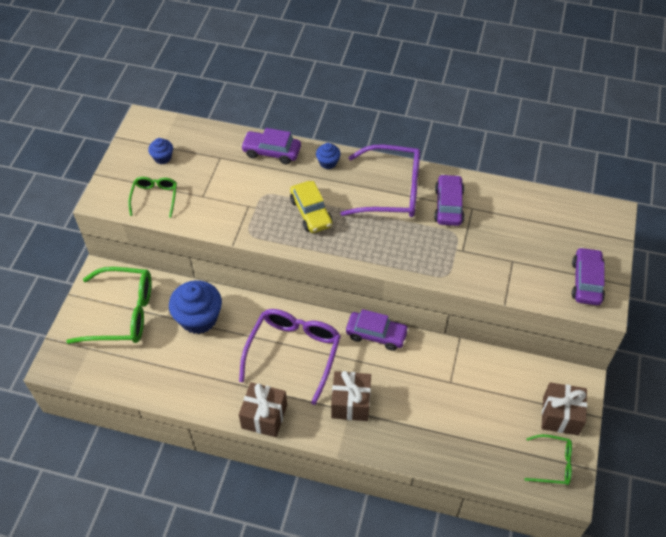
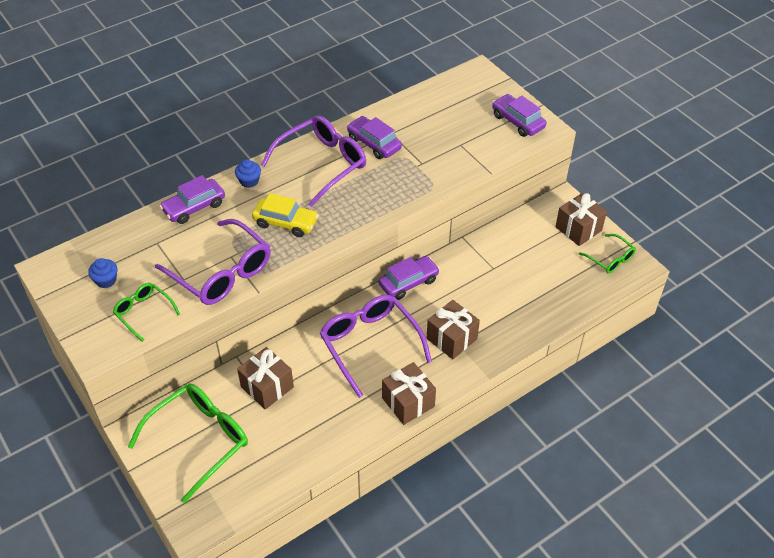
camera: 50 degrees left, 5 degrees down
blue cupcake [169,280,222,334] -> brown gift [237,347,294,410]
green glasses [524,434,572,485] -> green glasses turned 90 degrees clockwise [579,234,636,274]
none -> purple glasses [155,219,271,305]

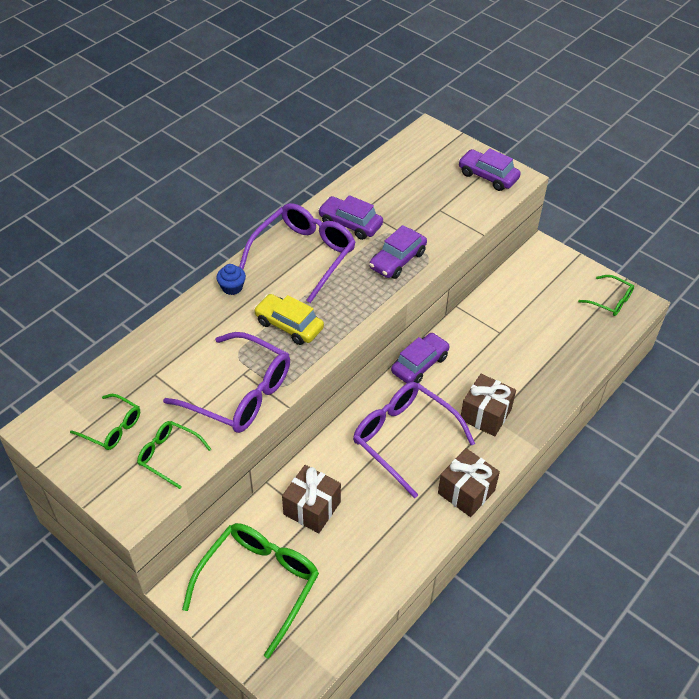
camera: 15 degrees left, 0 degrees up
blue cupcake [88,258,117,288] -> green glasses [70,394,140,450]
purple car [159,175,225,224] -> purple car moved to [369,225,427,279]
yellow car [252,193,318,237] -> yellow car turned 150 degrees counterclockwise [254,294,324,345]
brown gift [555,193,607,246] -> none

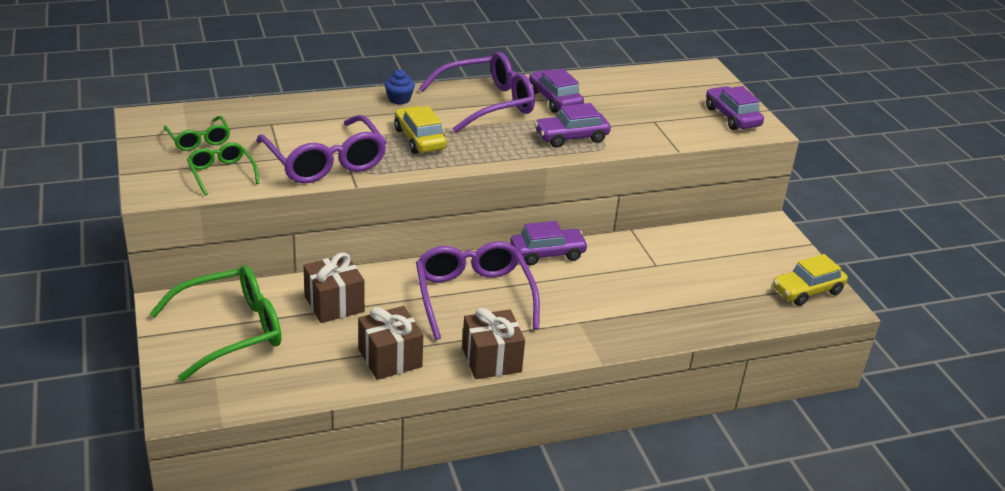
camera: 30 degrees right, 15 degrees down
brown gift [461,374,516,437] -> brown gift moved to [358,306,423,380]
green glasses [578,275,634,316] -> yellow car [773,254,848,306]

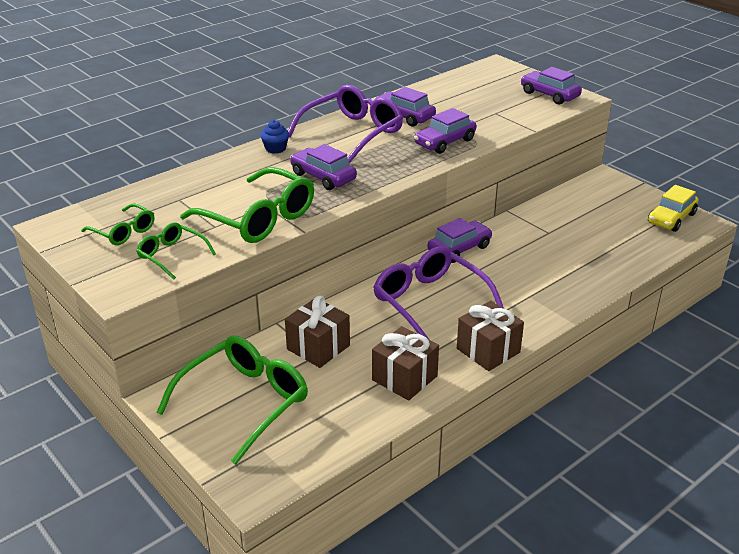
camera: 20 degrees left, 0 degrees up
purple glasses [256,115,387,184] -> green glasses [180,167,314,243]
yellow car [394,106,447,154] -> purple car [290,144,357,190]

